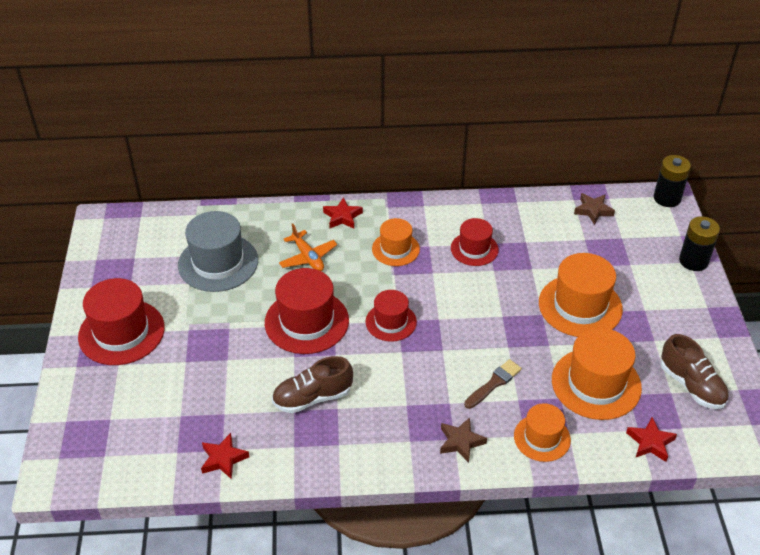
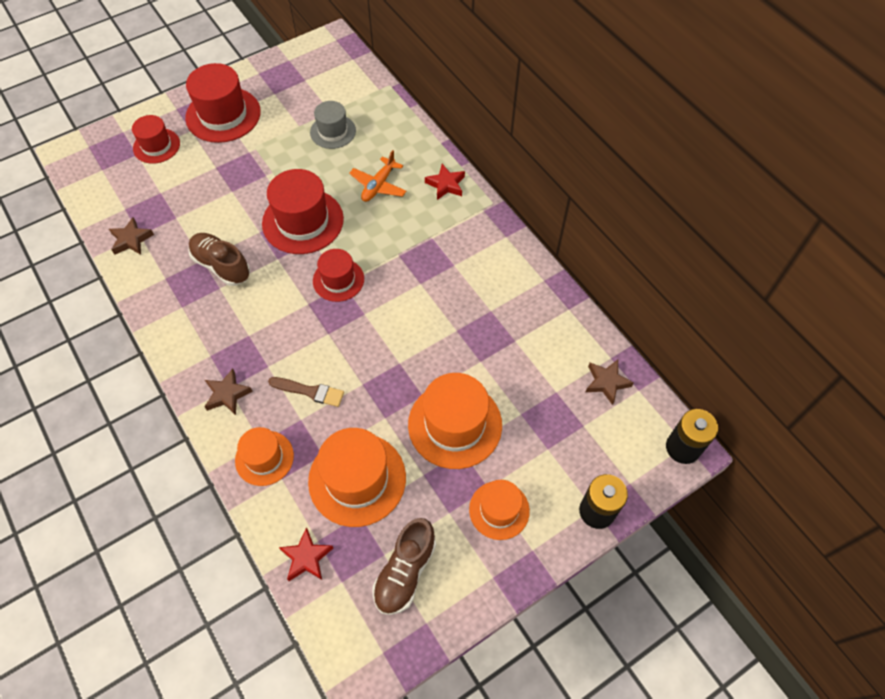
camera: 60 degrees right, 15 degrees up
grey hat [178,211,258,292] -> grey hat [310,101,356,149], size x0.61
red star [201,433,249,480] -> brown star [109,217,154,255]
orange hat [372,218,420,266] -> orange hat moved to [469,480,530,540]
red hat [451,218,499,266] -> red hat moved to [132,115,180,164]

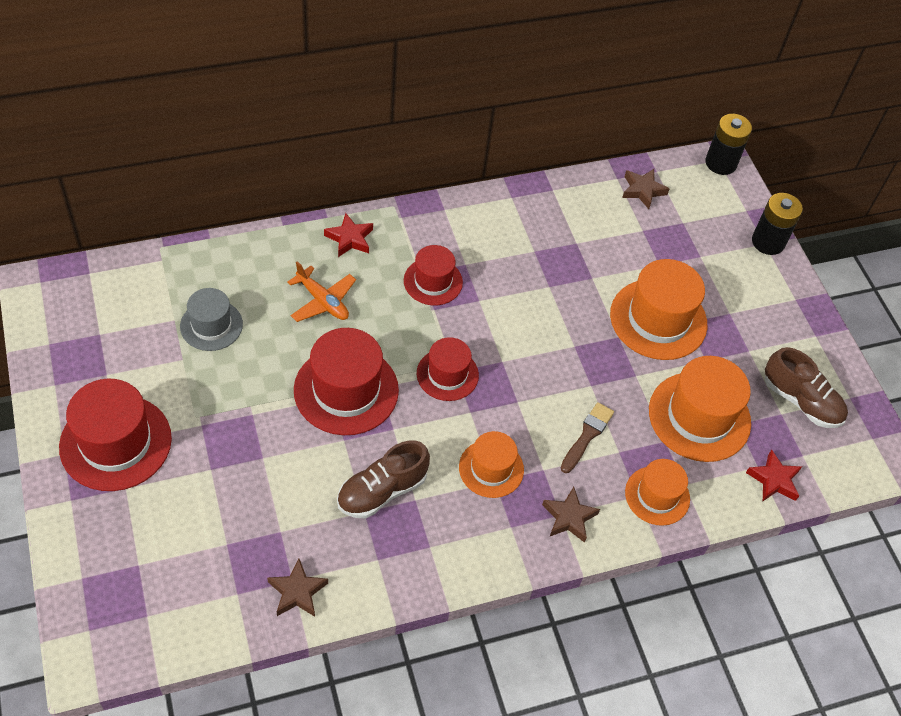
camera: 80 degrees left, 5 degrees down
red hat [132,115,180,164] -> red hat moved to [404,245,463,305]
orange hat [469,480,530,540] -> orange hat moved to [459,431,524,498]

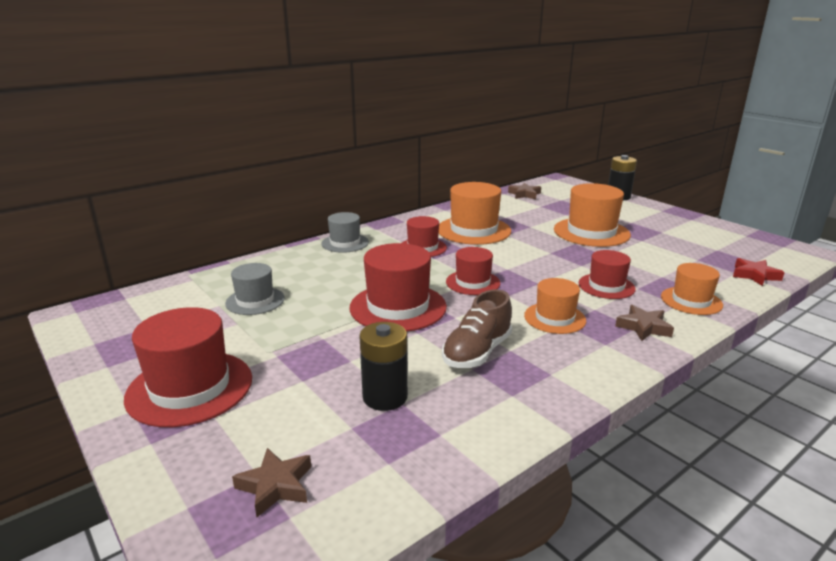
camera: 15 degrees left, 30 degrees down
brown star [267,559,328,617] -> brown star moved to [232,448,311,517]
orange plane [287,261,356,322] -> none
red star [324,213,373,257] -> grey hat [321,212,369,253]
brown brush [561,402,614,473] -> red hat [578,250,636,299]
orange hat [649,356,751,462] -> orange hat moved to [439,182,511,245]
black battery [705,114,752,175] -> black battery moved to [359,322,408,411]
brown shoe [765,347,848,428] -> none

